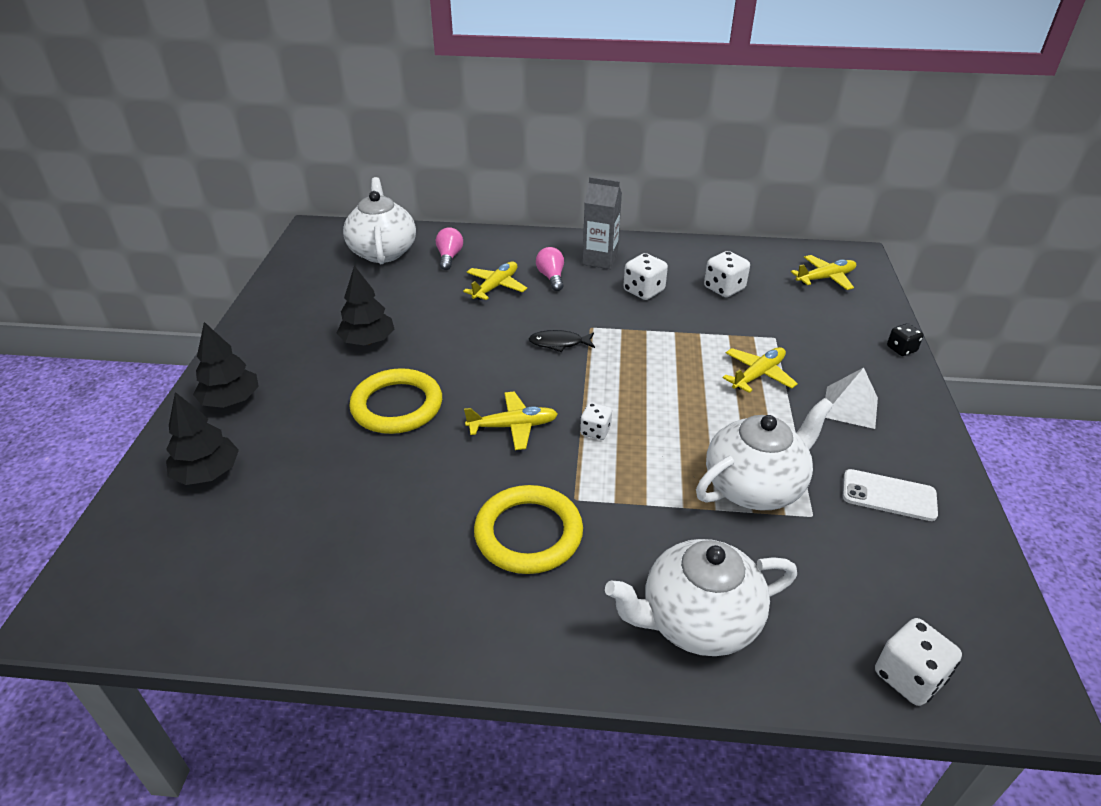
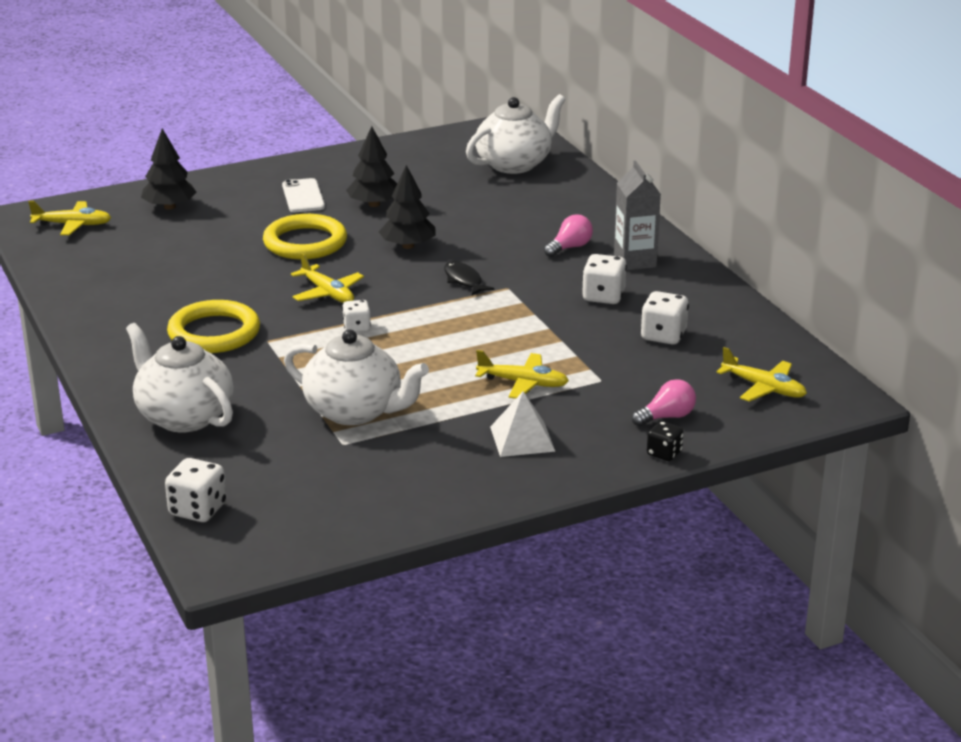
camera: 60 degrees right, 10 degrees down
black tree [193,322,259,408] -> black tree moved to [379,165,435,249]
pink light bulb [436,227,463,270] -> pink light bulb moved to [632,379,696,426]
yellow plane [463,262,527,300] -> yellow plane moved to [28,201,111,235]
white phone [843,469,938,521] -> white phone moved to [282,178,325,212]

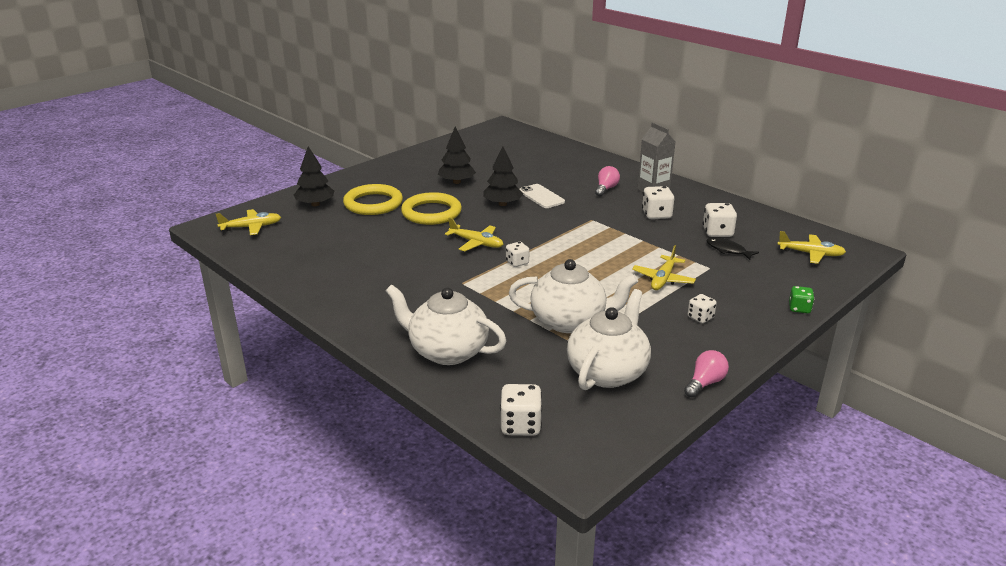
camera: 20 degrees left, 0 degrees up
yellow ring [167,300,260,353] -> yellow ring moved to [343,184,403,215]
white phone [282,178,325,212] -> white phone moved to [520,184,565,208]
black fish [444,261,494,295] -> black fish moved to [706,238,759,260]
white teapot [466,94,566,174] -> white teapot moved to [567,289,651,390]
yellow plane [475,350,569,399] -> yellow plane turned 120 degrees clockwise [632,245,696,290]
white pyramid [490,391,556,457] -> white dice [688,294,717,323]
pink light bulb [632,379,696,426] -> pink light bulb moved to [684,350,729,397]
black dice [647,421,683,461] -> green dice [789,286,814,313]

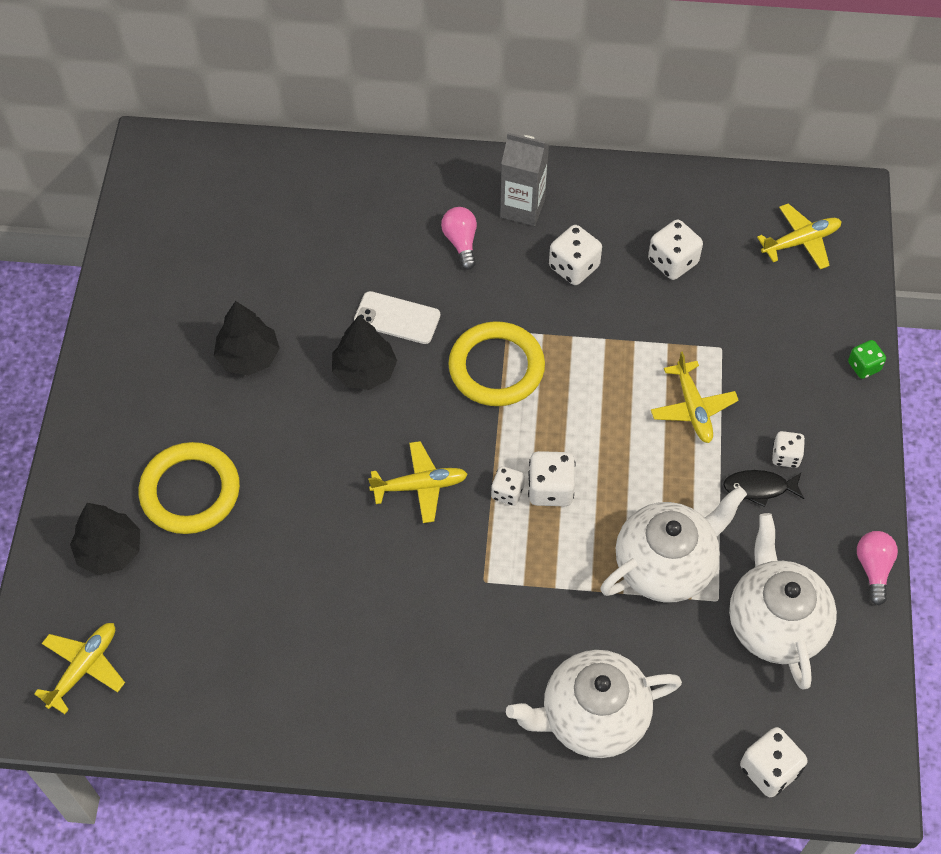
camera: 40 degrees left, 30 degrees up
yellow ring [401,192,462,225] -> yellow ring moved to [448,321,545,406]
black fish [706,238,759,260] -> black fish moved to [723,470,804,507]
none -> white dice [528,451,576,506]

